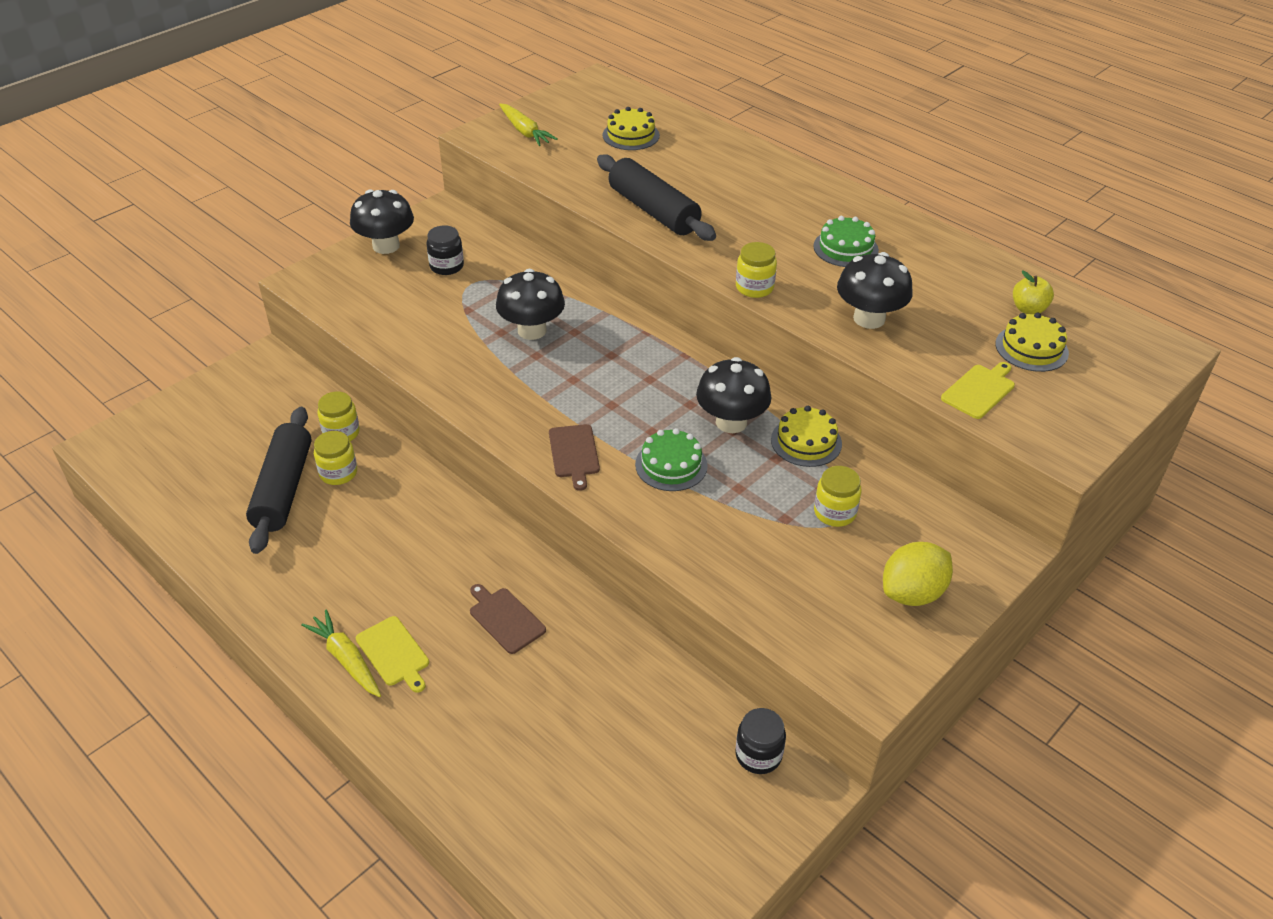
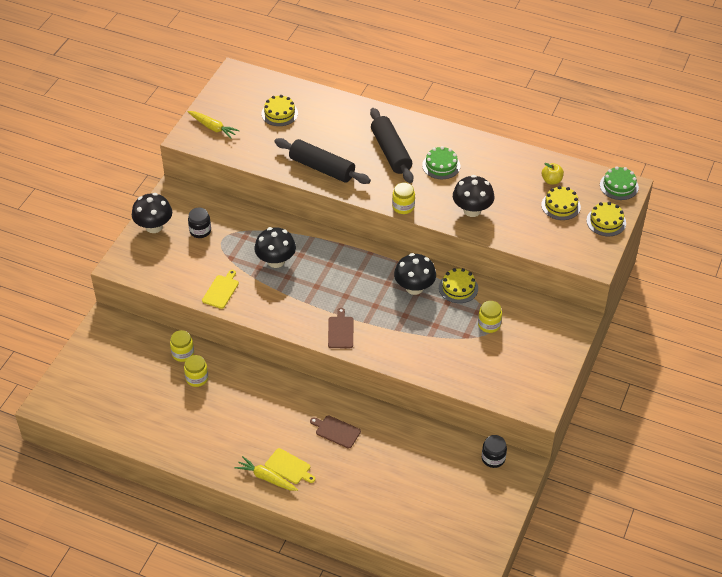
camera: 20 degrees left, 5 degrees up
black rolling pin [246,407,311,554] -> black rolling pin moved to [370,108,413,183]
brown cutting board [549,424,600,491] -> brown cutting board turned 150 degrees counterclockwise [328,308,353,348]
green cake [635,428,708,491] -> green cake moved to [600,166,639,200]
yellow lemon [883,542,953,606] -> none
yellow cutting board [941,362,1015,419] -> yellow cutting board moved to [202,270,239,309]
none -> yellow cake [586,202,626,236]

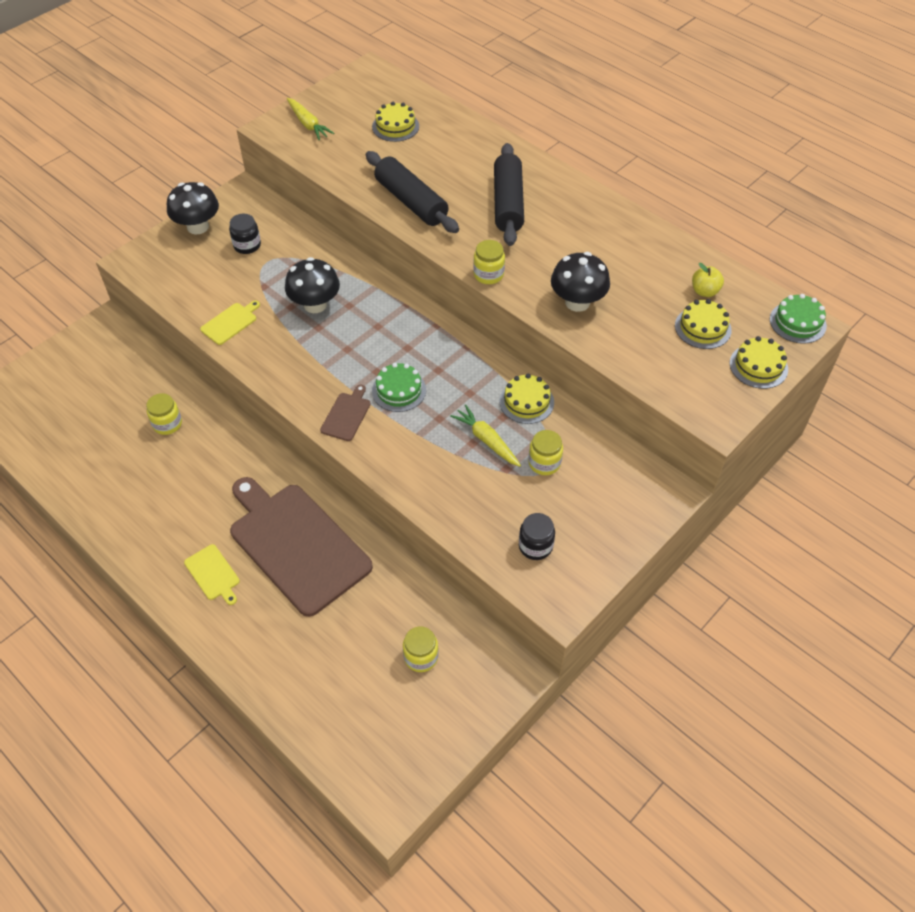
camera: 20 degrees right, 5 degrees up
yellow jar [170,330,194,362] -> yellow jar moved to [403,627,439,672]
yellow carrot [234,456,298,491] -> yellow carrot moved to [450,405,521,467]
brown cutting board [310,416,361,449] -> brown cutting board [230,477,373,617], size x2.47
black mushroom [394,253,436,295] -> none
green cake [422,146,460,179] -> green cake moved to [372,363,426,412]
black jar [482,435,507,468] -> black jar moved to [519,513,555,560]

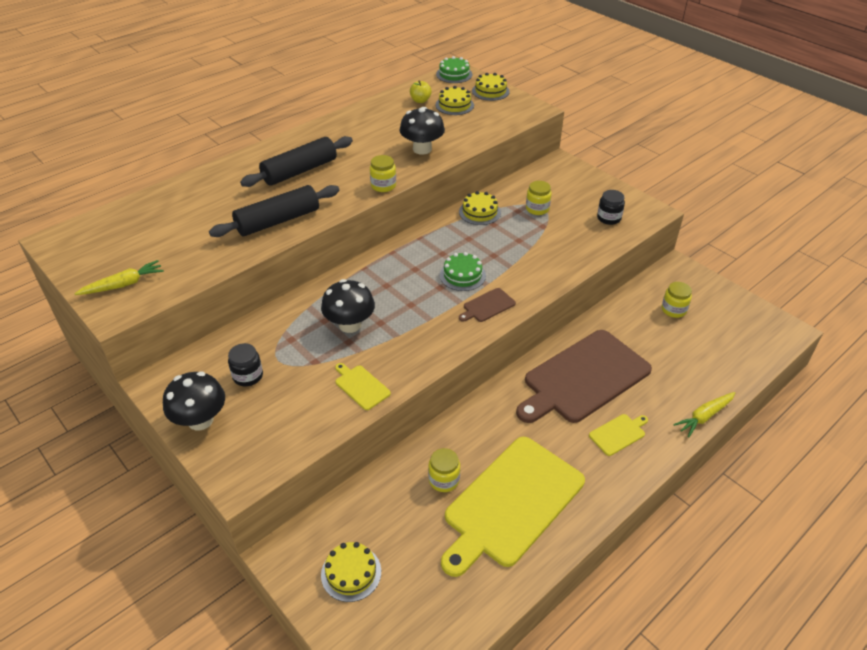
camera: 85 degrees left, 10 degrees down
brown cutting board [320,385,371,441] -> brown cutting board turned 60 degrees counterclockwise [459,288,516,322]
yellow cake [372,102,419,142] -> yellow cake moved to [321,542,381,602]
yellow carrot [450,405,521,467] -> yellow carrot moved to [673,392,735,437]
black rolling pin [494,143,524,246] -> black rolling pin turned 45 degrees counterclockwise [240,136,353,187]
none -> yellow cutting board [441,437,585,577]

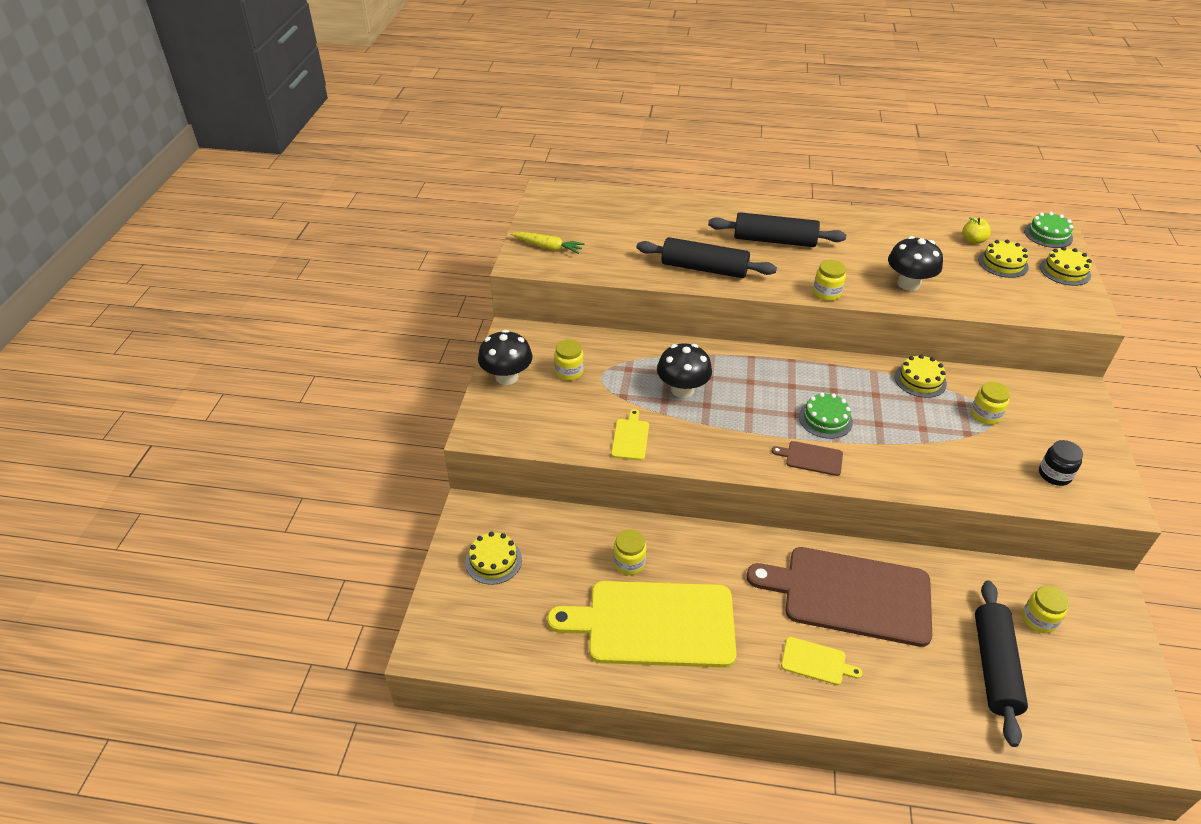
camera: 50 degrees right, 0 degrees up
black jar [228,343,263,387] -> yellow jar [554,339,584,380]
yellow carrot [673,392,735,437] -> none
none -> black rolling pin [975,581,1028,747]

